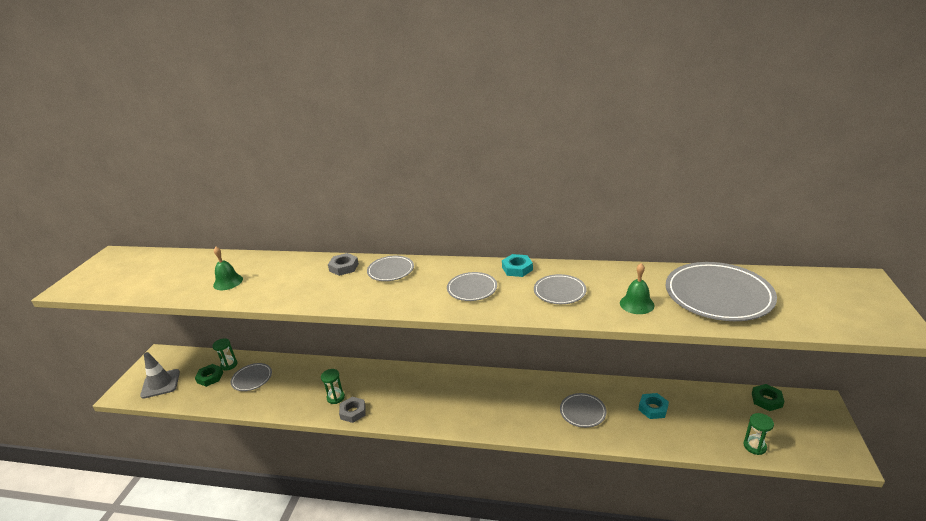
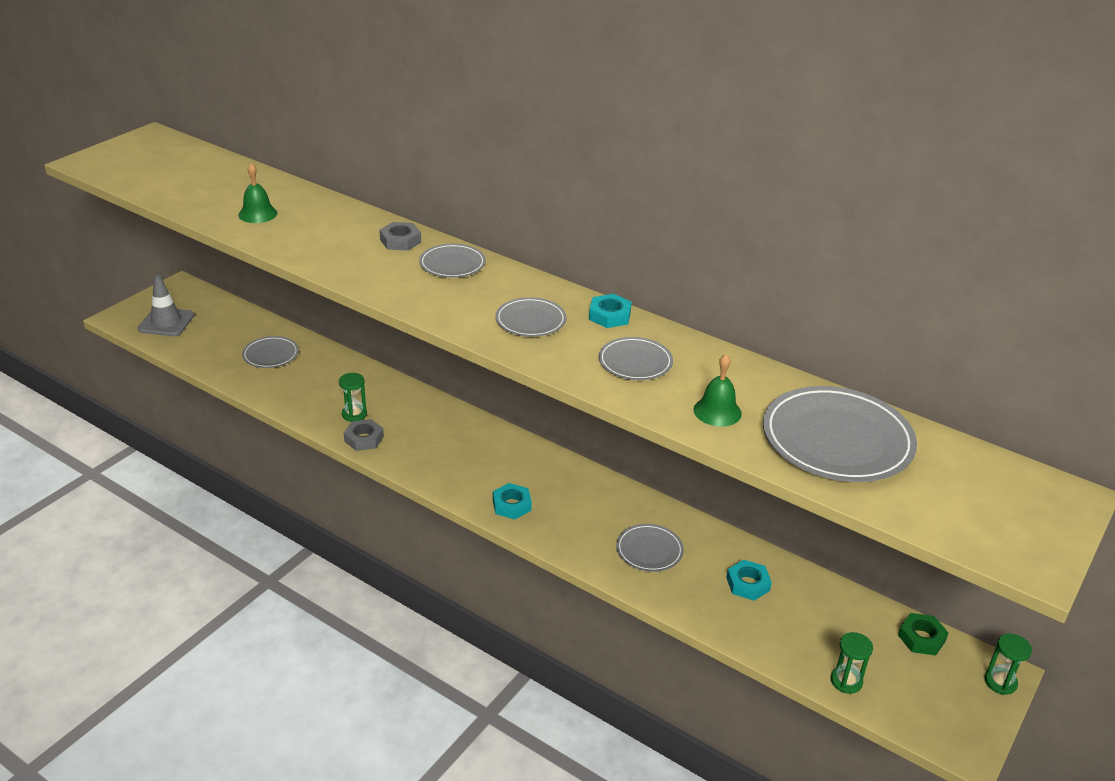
camera: 20 degrees right, 5 degrees up
green nut [195,364,223,387] -> none
green hourglass [212,338,237,371] -> green hourglass moved to [984,634,1032,695]
none -> turquoise nut [493,483,532,519]

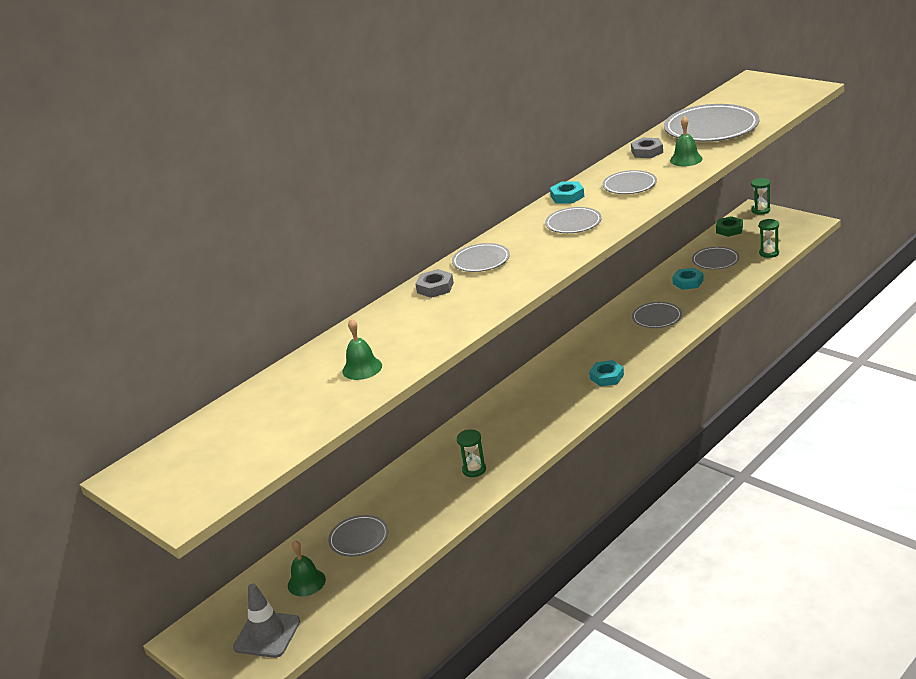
camera: 75 degrees left, 5 degrees down
grey nut [344,419,384,451] -> grey nut moved to [631,138,663,158]
none -> green bell [288,540,326,596]
none -> grey plate [692,247,739,270]

